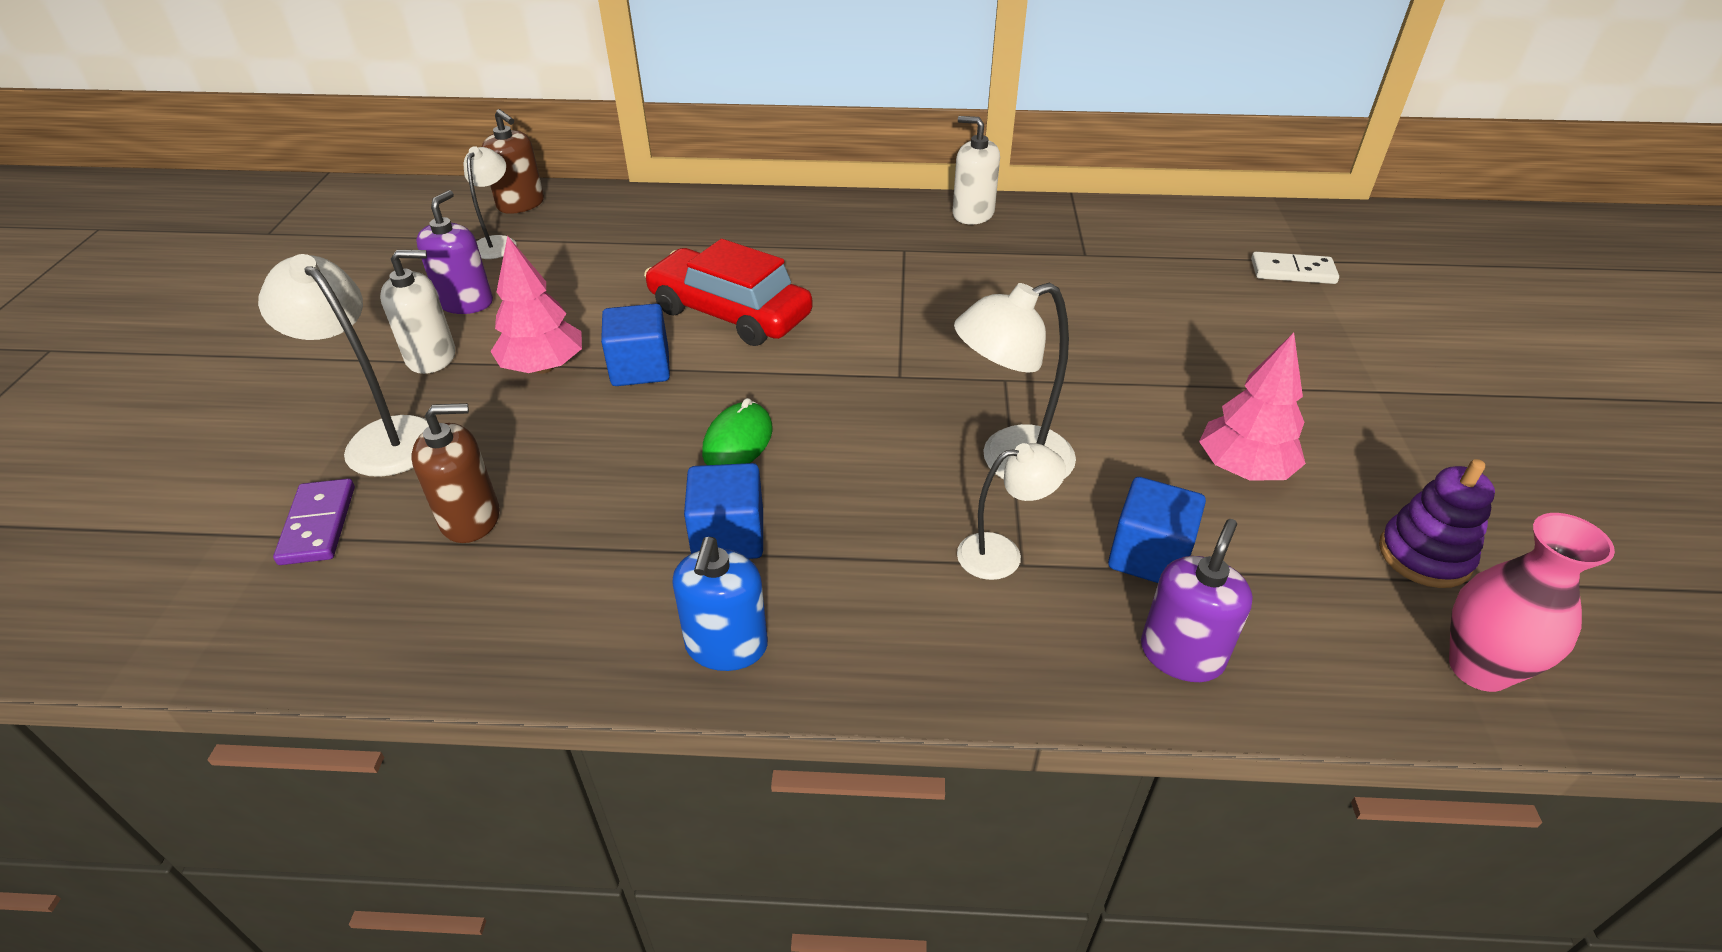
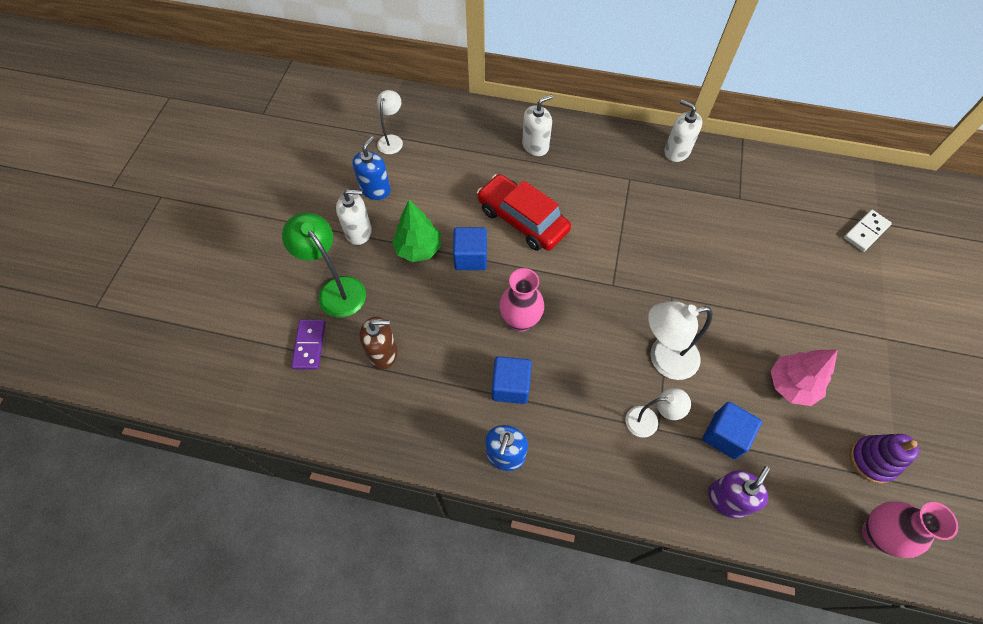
camera: 10 degrees right, 20 degrees up
white lamp [258,254,429,477] -> green lamp [282,213,366,317]
purple soap dispenser [416,190,493,314] -> blue soap dispenser [352,136,391,200]
brown soap dispenser [482,109,544,214] -> none
pink tree [490,236,582,374] -> green tree [392,200,441,262]
green mouse [702,398,773,465] -> pink vase [499,268,544,332]
white domino [1251,252,1339,284] -> white domino turned 60 degrees counterclockwise [844,210,892,252]
none -> white soap dispenser [522,95,553,156]

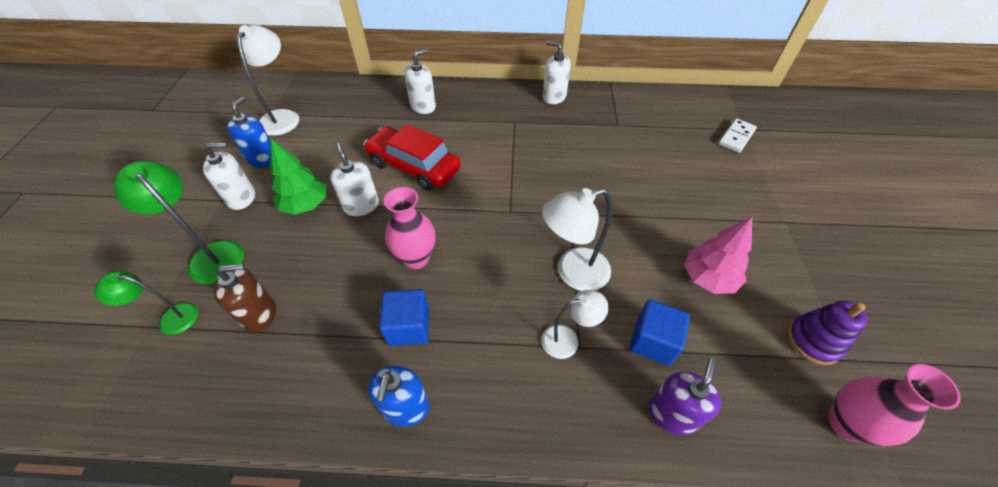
camera: 10 degrees left, 10 degrees down
purple domino [291,320,325,370] -> green lamp [94,271,198,335]
white lamp [377,90,403,154] -> white lamp [237,25,299,136], size x1.60
blue cube [453,227,487,270] -> white soap dispenser [330,143,379,216]

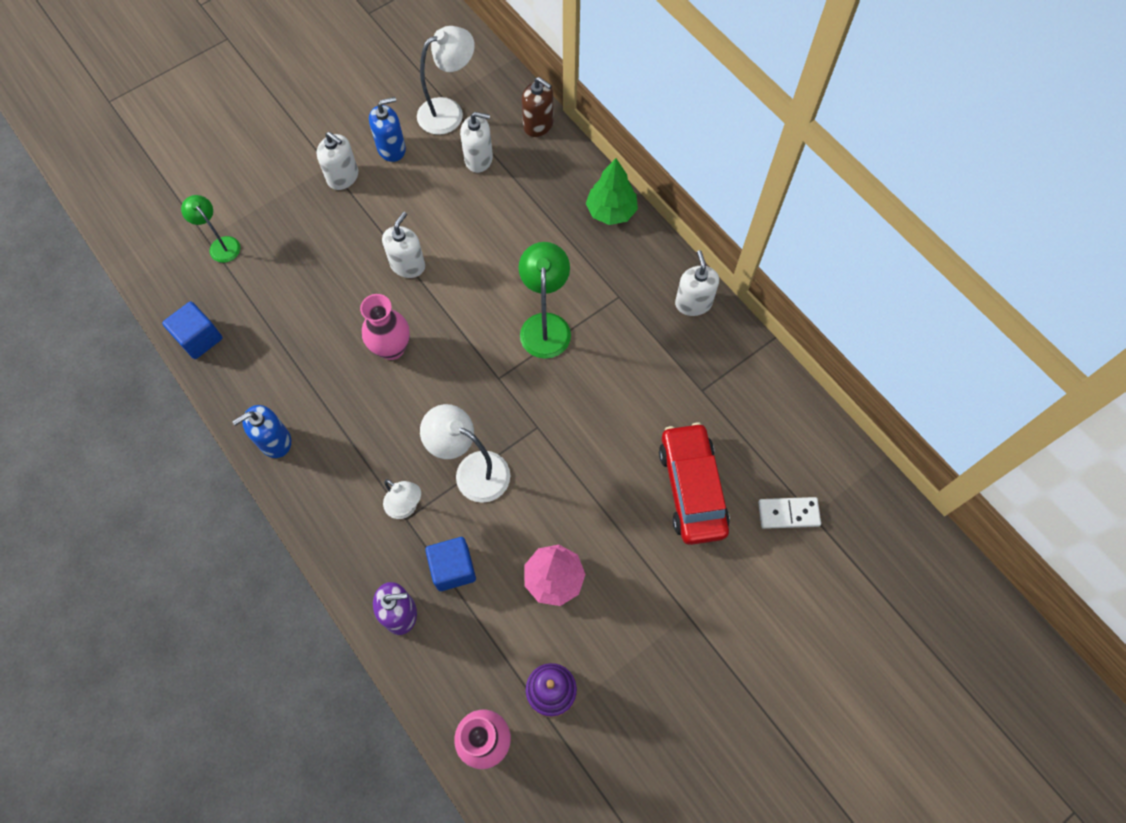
camera: 50 degrees right, 15 degrees up
green lamp [114,161,244,284] -> green lamp moved to [519,242,571,359]
brown soap dispenser [214,263,276,332] -> brown soap dispenser moved to [522,77,554,137]
green tree [270,139,326,215] -> green tree moved to [586,158,638,225]
red car [363,124,461,191] -> red car moved to [659,422,730,545]
blue cube [379,289,429,346] -> blue cube moved to [162,302,222,359]
white soap dispenser [404,49,436,114] -> white soap dispenser moved to [460,112,493,173]

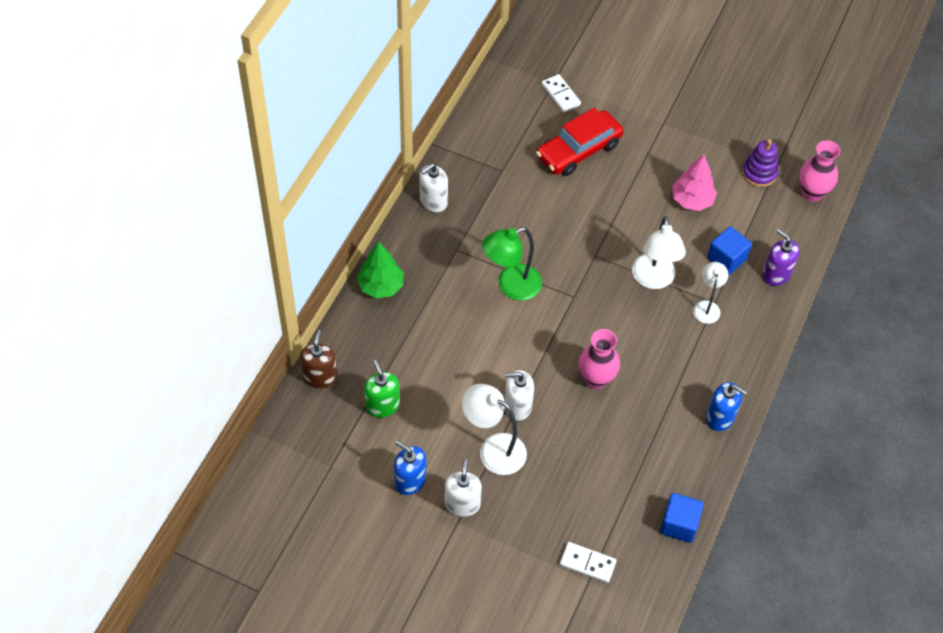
camera: 120 degrees left, 10 degrees down
green lamp [181,195,240,263] -> white domino [560,542,617,583]
white lamp [417,26,475,135] -> white lamp moved to [462,384,527,475]
white soap dispenser [460,112,493,173] -> green soap dispenser [364,360,400,418]

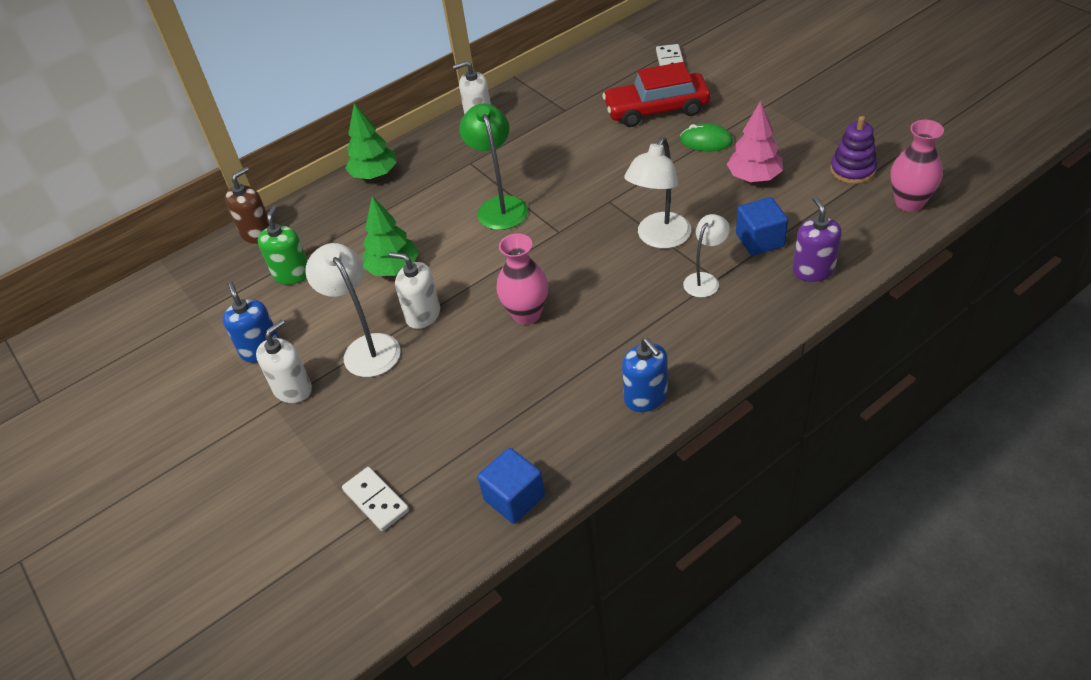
camera: 35 degrees right, 10 degrees down
green lamp [482,227,542,301] -> green lamp turned 75 degrees clockwise [459,103,528,230]
none -> green tree [363,196,419,276]
none -> green mouse [680,123,733,151]

